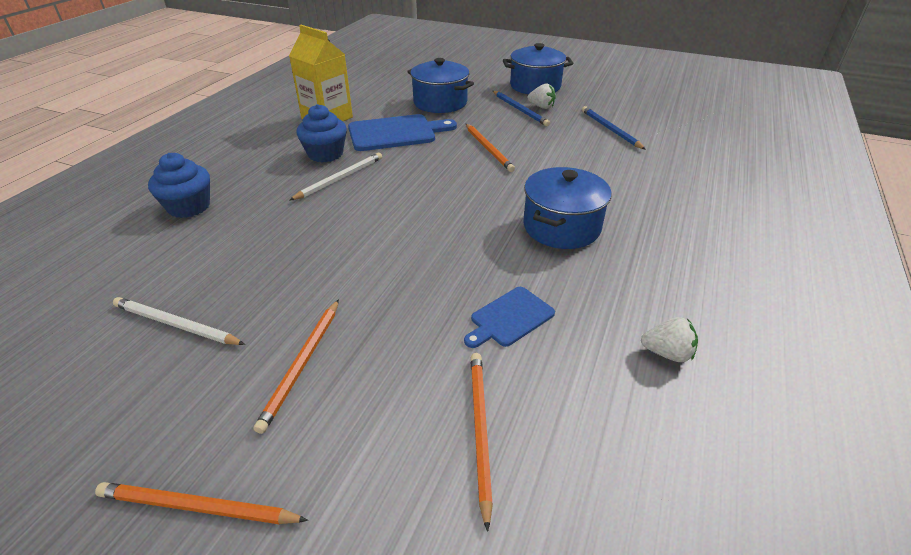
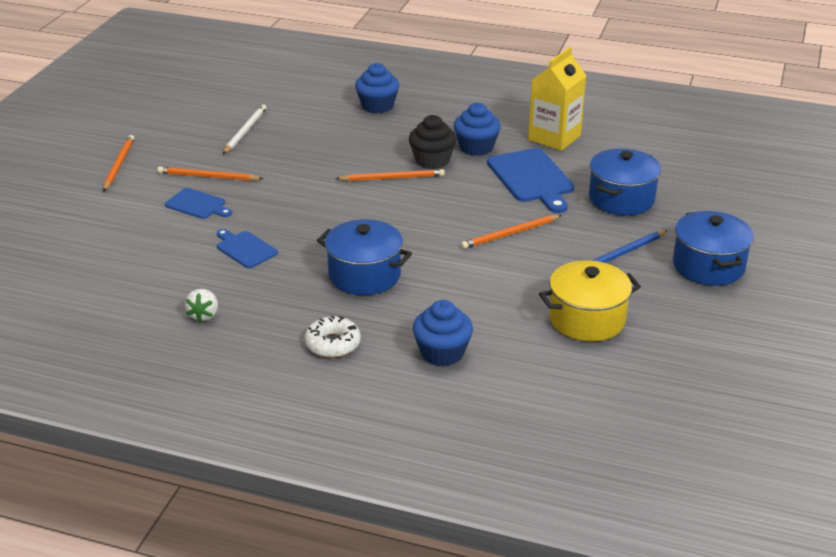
camera: 85 degrees right, 5 degrees down
white pencil [289,153,382,201] -> black cupcake [409,115,457,169]
orange pencil [471,353,493,532] -> orange pencil moved to [335,169,445,181]
white strawberry [528,83,556,109] -> none
blue pencil [582,106,646,150] -> yellow pot [539,260,641,342]
none -> blue cutting board [165,188,232,219]
none -> white donut [304,316,361,358]
none -> blue cupcake [413,300,473,367]

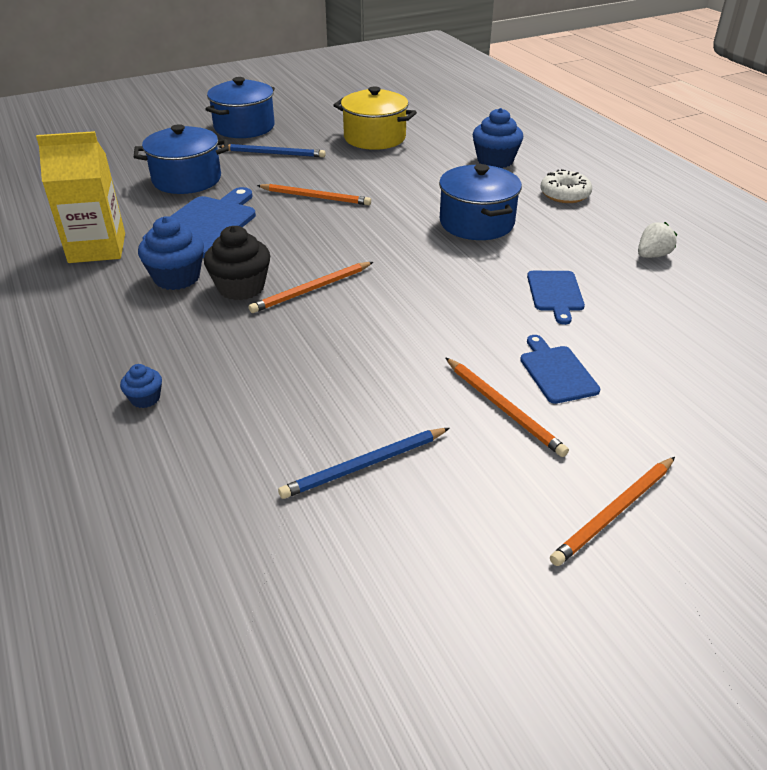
camera: 135 degrees left, 5 degrees up
white pencil [223,104,267,154] -> blue pencil [278,428,450,499]
orange pencil [335,169,445,181] -> orange pencil turned 75 degrees counterclockwise [249,262,373,313]
blue cupcake [355,63,399,113] -> blue cupcake [120,364,162,408], size x0.52

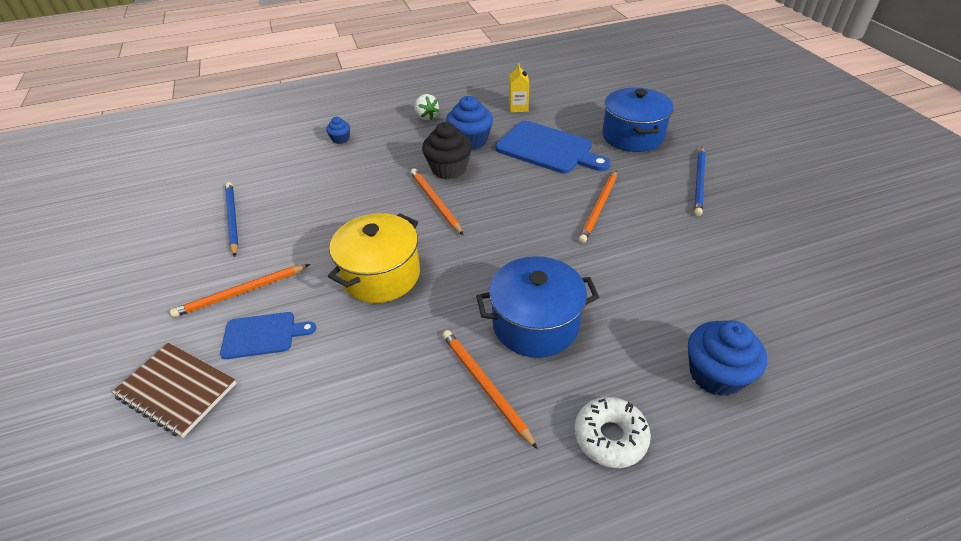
camera: 100 degrees right, 5 degrees up
yellow carton [36,131,125,263] -> yellow carton [509,63,529,112], size x0.50
blue pot [205,77,275,138] -> none
yellow pot [333,86,417,150] -> yellow pot moved to [328,213,420,303]
blue cutting board [527,271,585,325] -> none
orange pencil [550,457,675,566] -> orange pencil moved to [442,330,538,449]
white strawberry [638,222,677,258] -> white strawberry moved to [414,94,439,120]
none -> brown notebook [112,343,236,438]

